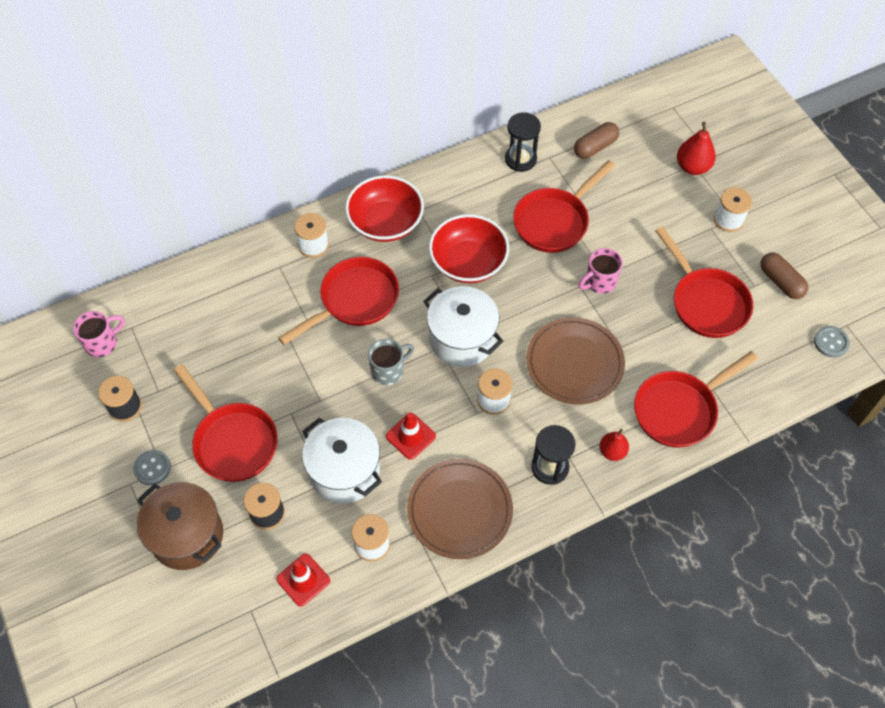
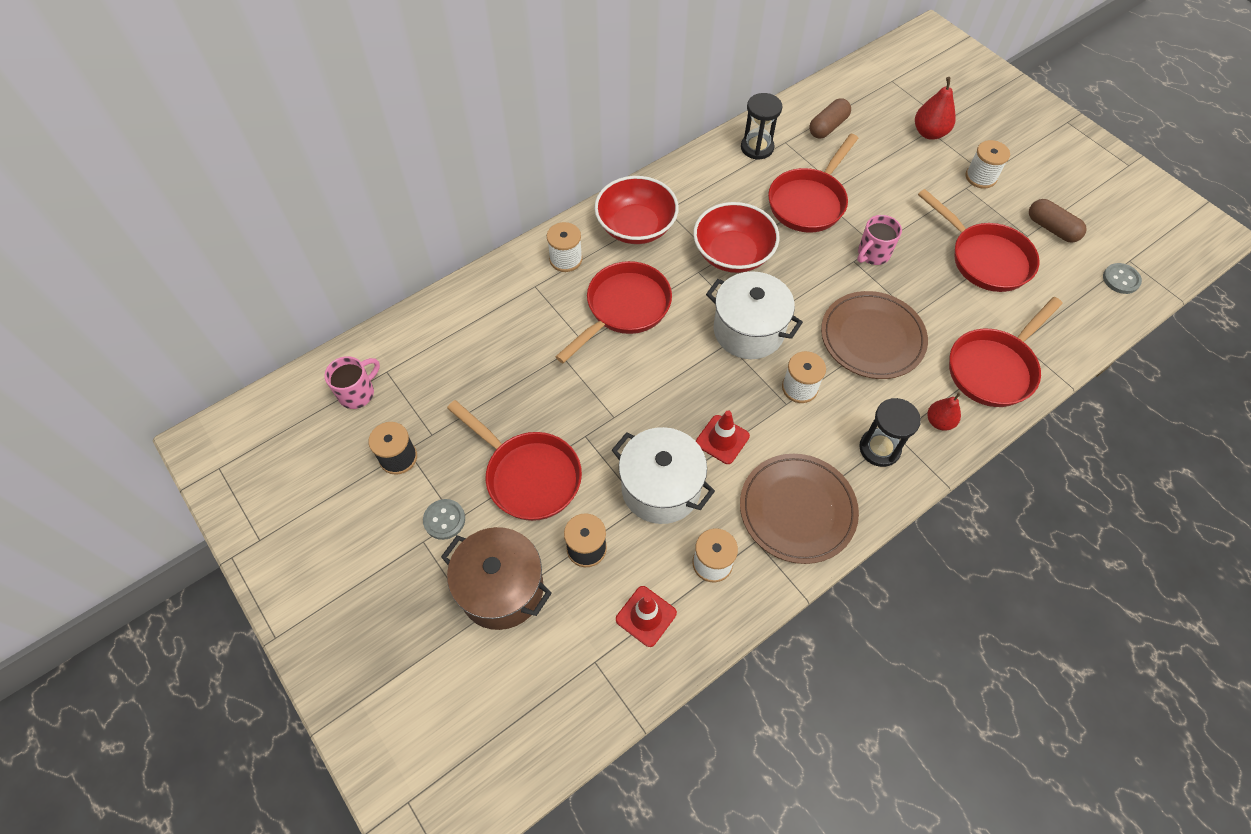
camera: 10 degrees left, 0 degrees up
grey mug [368,339,414,385] -> none

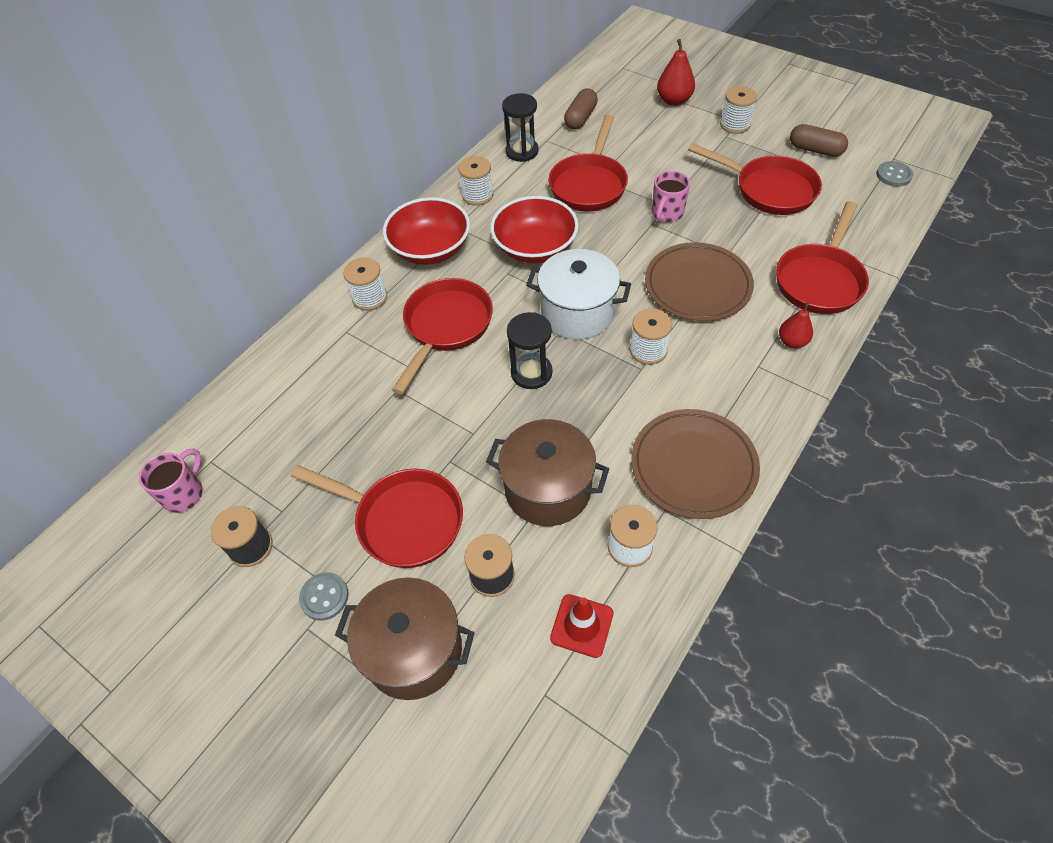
camera: 15 degrees left, 5 degrees down
white pot [612,427,715,524] -> brown pot [486,419,609,526]
red traffic cone [696,411,750,464] -> none
black hourglass [859,398,921,467] -> black hourglass moved to [507,312,553,389]
none -> white spool [458,156,494,206]

